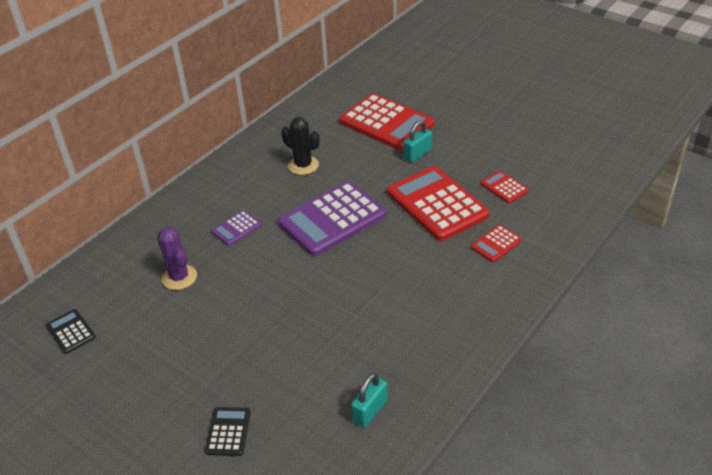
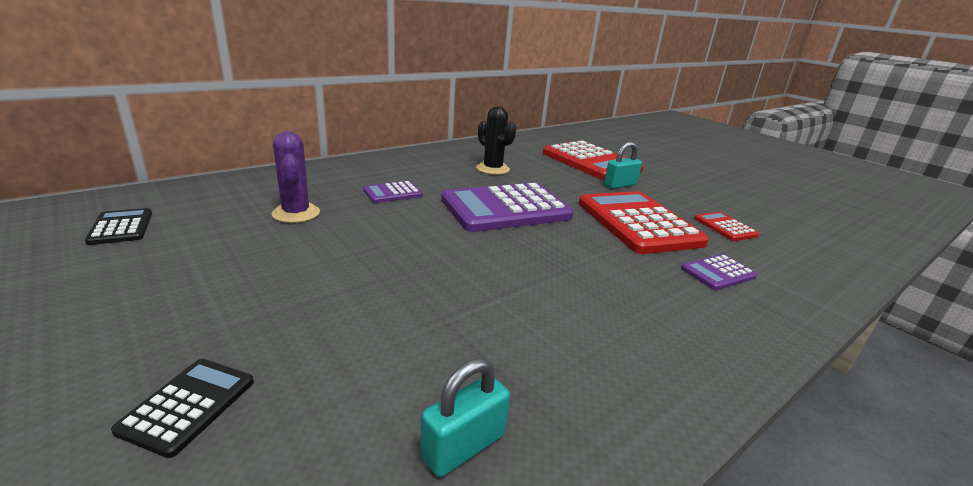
camera: 10 degrees right, 15 degrees down
red calculator [471,225,522,262] -> purple calculator [681,254,757,290]

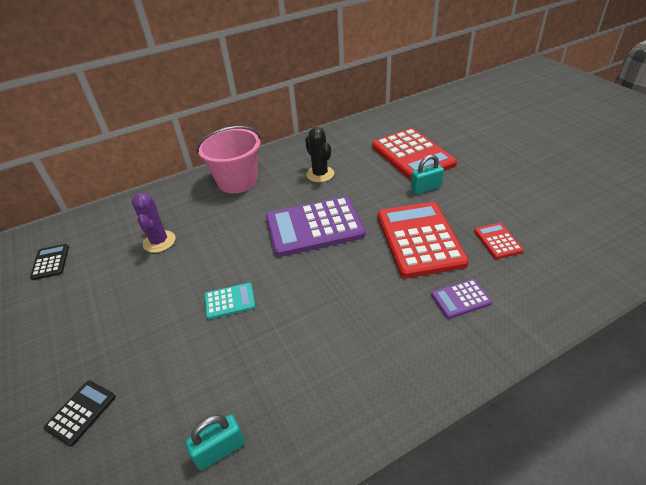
camera: 15 degrees right, 15 degrees up
purple calculator [363,181,423,203] -> none
none -> pink bucket [196,126,261,194]
none -> turquoise calculator [205,283,256,319]

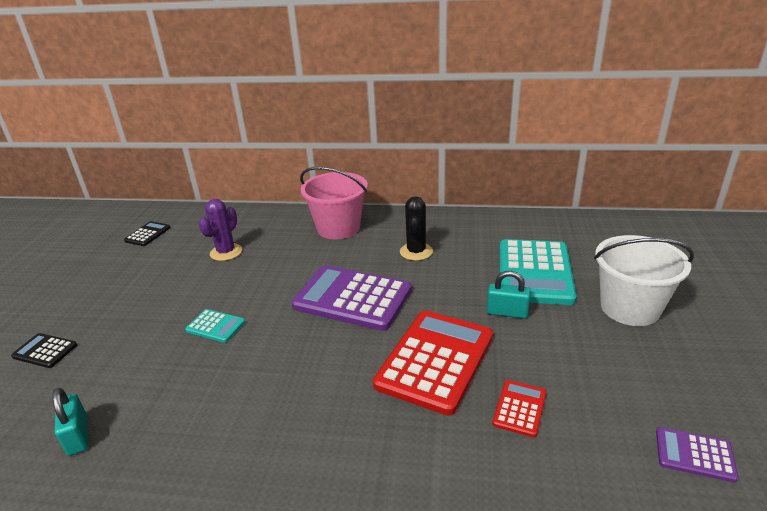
camera: 35 degrees right, 10 degrees down
black calculator [43,380,116,447] -> black calculator turned 135 degrees counterclockwise [11,333,77,368]
turquoise padlock [185,414,245,470] -> turquoise padlock turned 60 degrees clockwise [52,388,88,456]
red calculator [372,128,457,181] -> turquoise calculator [500,239,577,305]
purple calculator [431,279,492,319] -> purple calculator moved to [656,427,738,482]
none -> white bucket [594,235,694,326]

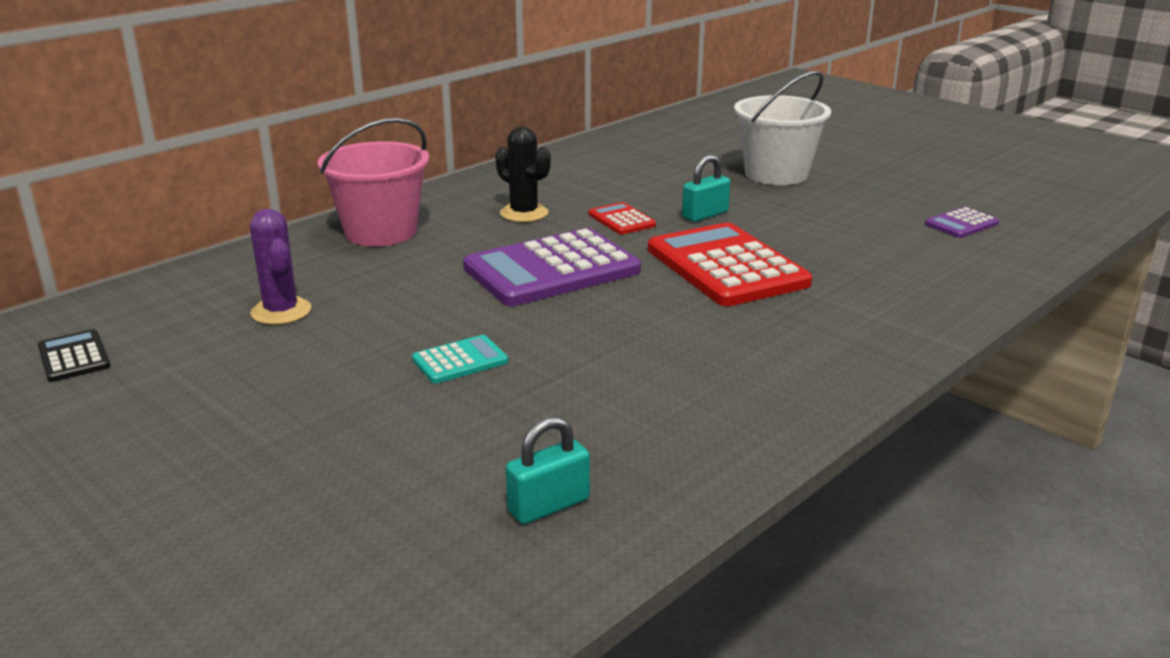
camera: 55 degrees left, 5 degrees down
black calculator [11,333,77,368] -> none
turquoise padlock [52,388,88,456] -> turquoise padlock turned 45 degrees counterclockwise [506,416,590,524]
red calculator [492,380,546,437] -> red calculator moved to [589,202,656,235]
turquoise calculator [500,239,577,305] -> none

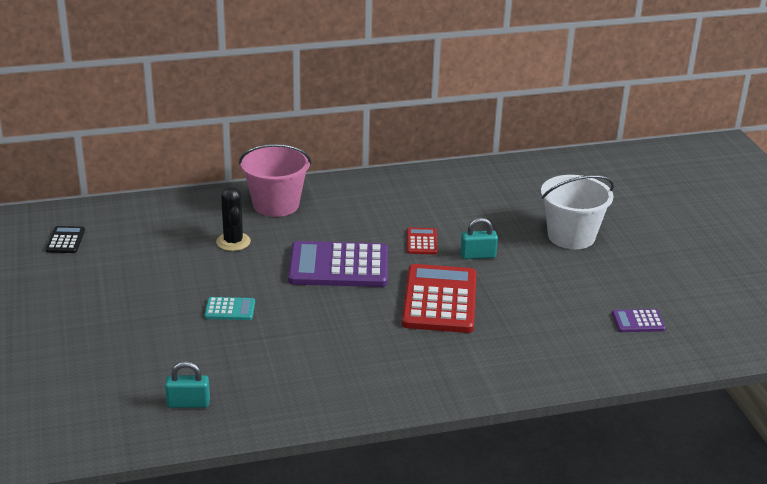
camera: 30 degrees right, 5 degrees up
purple cactus [250,209,312,325] -> none
black cactus [495,126,551,222] -> black cactus moved to [216,187,251,251]

